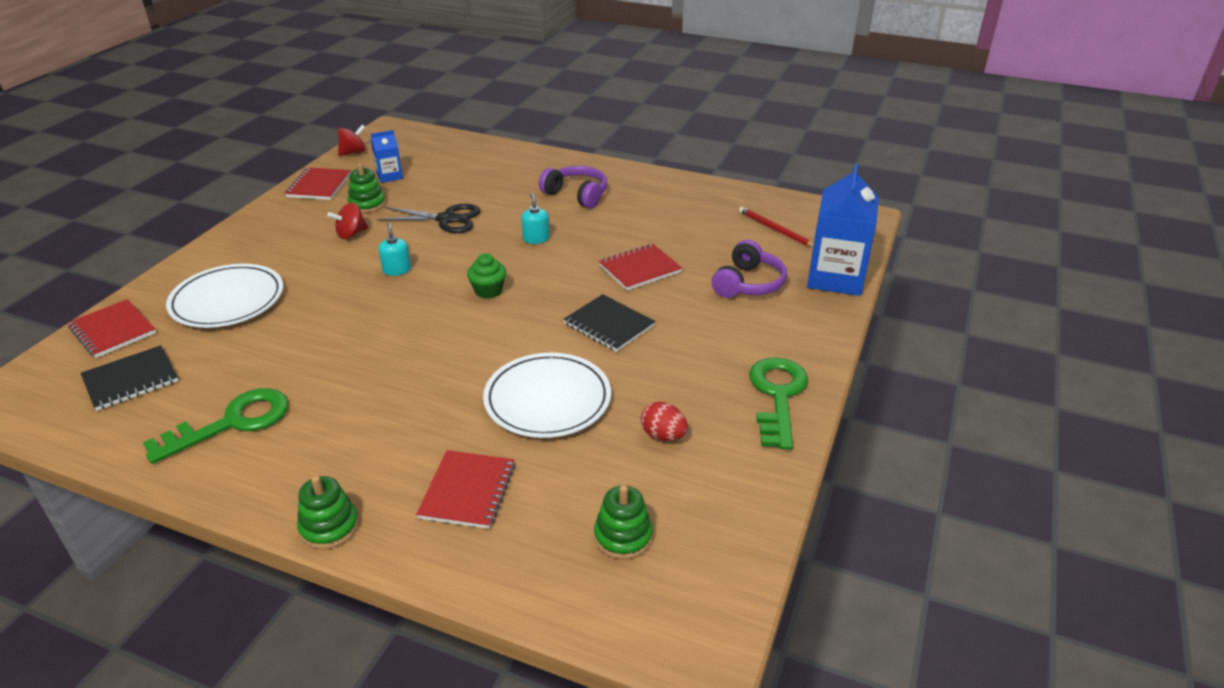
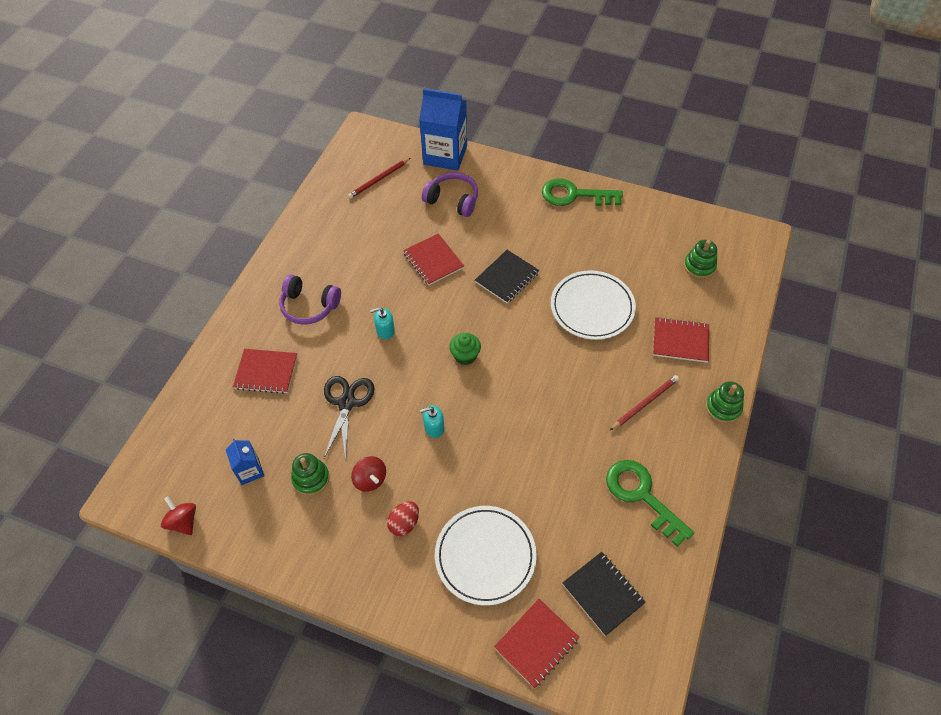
camera: 90 degrees left, 20 degrees up
red notebook [285,167,351,200] -> red notebook moved to [233,349,298,394]
purple headphones [539,166,607,208] -> purple headphones turned 105 degrees counterclockwise [279,274,341,325]
red egg [641,402,688,441] -> red egg moved to [387,501,419,536]
none -> red pencil [610,375,679,430]

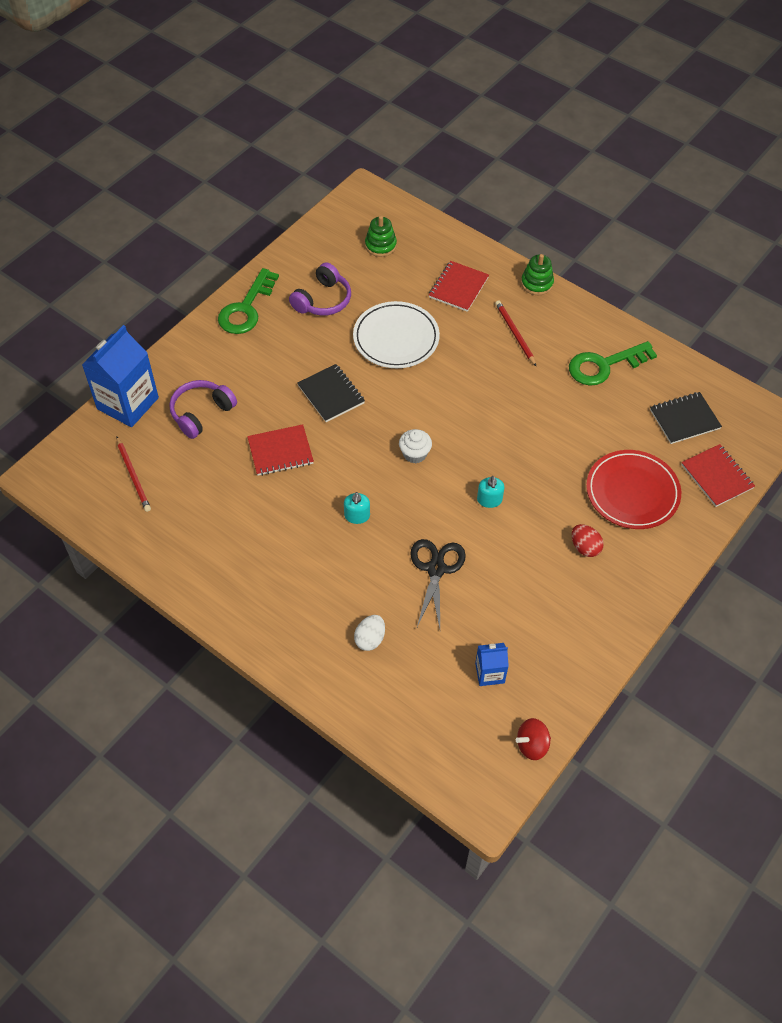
camera: 75 degrees left, 0 degrees up
red notebook [233,349,298,394] -> white egg [354,615,385,651]
purple headphones [279,274,341,325] -> purple headphones moved to [289,262,351,316]
green stacking toy [291,453,330,496] -> none
black scissors [324,376,375,461] -> black scissors turned 75 degrees clockwise [410,539,466,628]
red spinning top [351,456,386,492] -> none
white plate [435,506,537,605] -> red plate [586,450,681,529]
green cupcake [449,333,481,365] -> white cupcake [399,429,432,463]

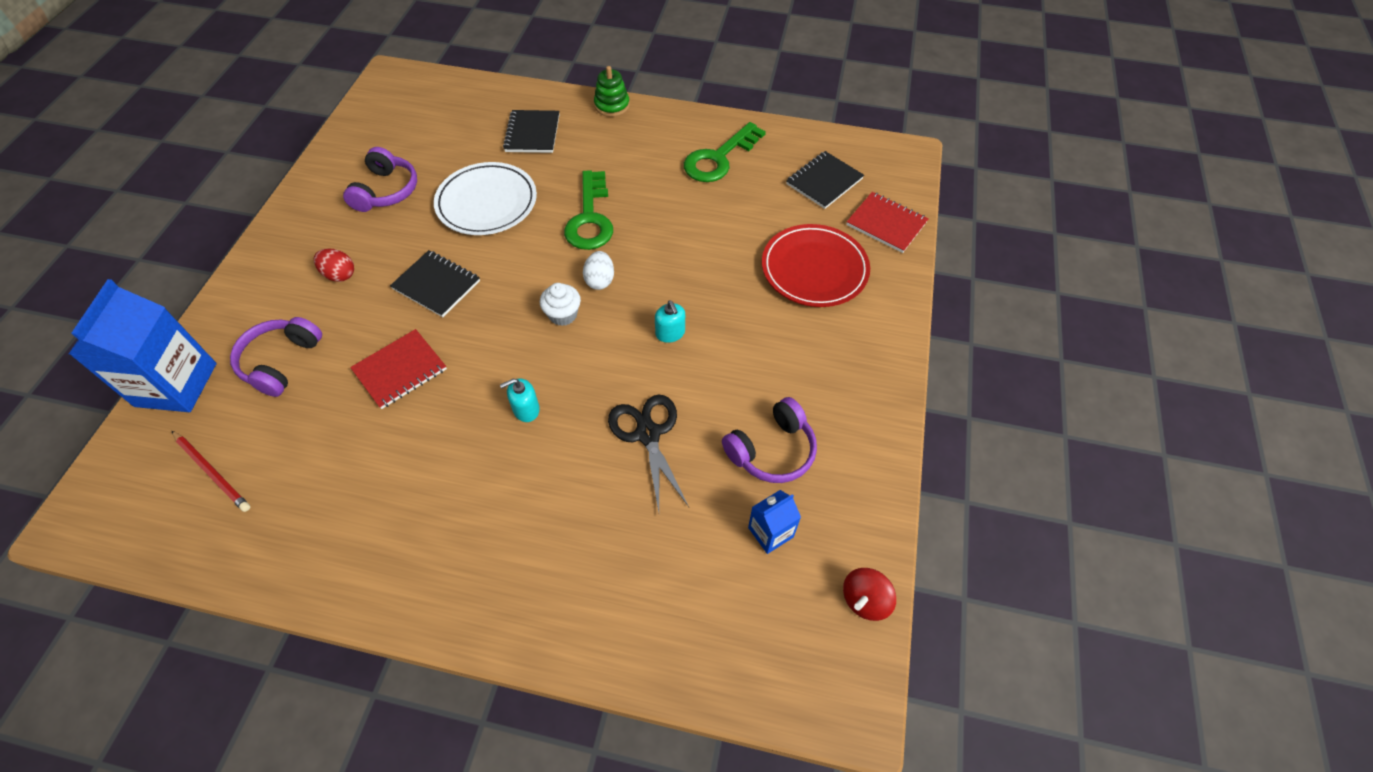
camera: 25 degrees left, 0 degrees up
green key [218,268,279,334] -> green key moved to [564,170,613,250]
turquoise soap dispenser [344,492,370,524] -> turquoise soap dispenser turned 90 degrees clockwise [500,378,540,422]
white egg [354,615,385,651] -> white egg moved to [583,251,614,290]
green stacking toy [365,216,397,257] -> none
red notebook [429,261,489,312] -> black notebook [503,110,559,153]
red pencil [495,300,536,366] -> none
red egg [572,524,604,557] -> red egg moved to [314,249,354,282]
none -> purple headphones [722,397,817,483]

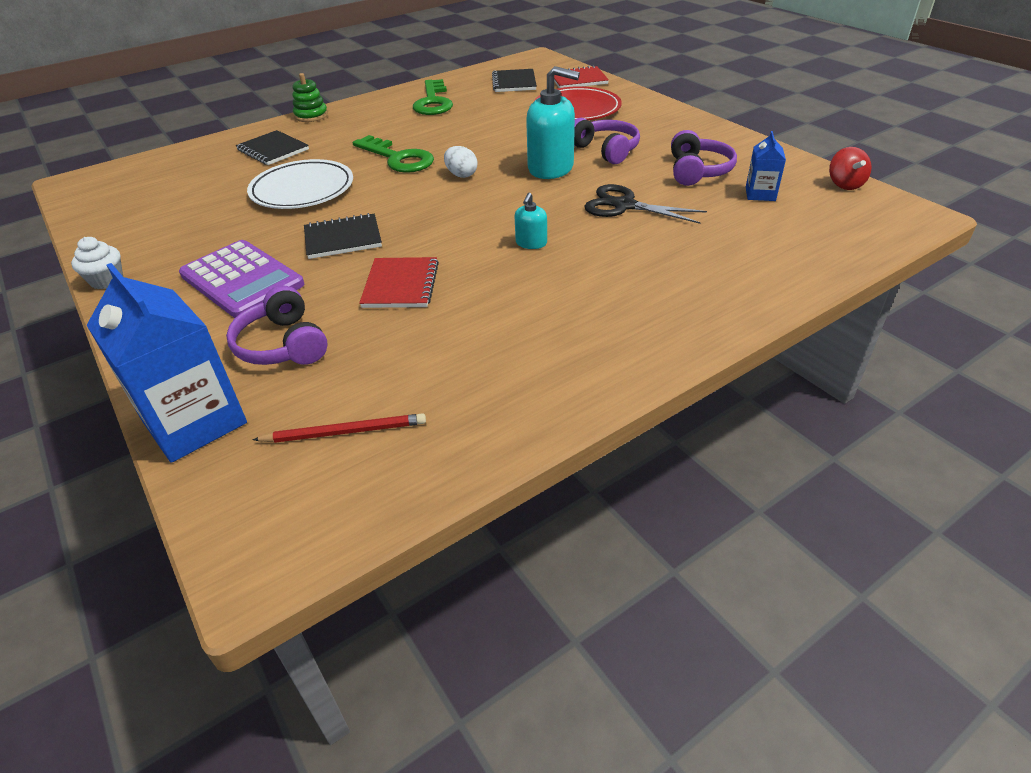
camera: 45 degrees left, 15 degrees down
red egg [314,249,354,282] -> purple calculator [179,240,304,318]
purple headphones [343,147,417,212] -> purple headphones moved to [574,118,640,164]
white cupcake [540,283,581,326] -> white cupcake moved to [71,237,123,289]
turquoise soap dispenser [655,301,685,343] -> turquoise soap dispenser [526,66,580,179], size x2.06

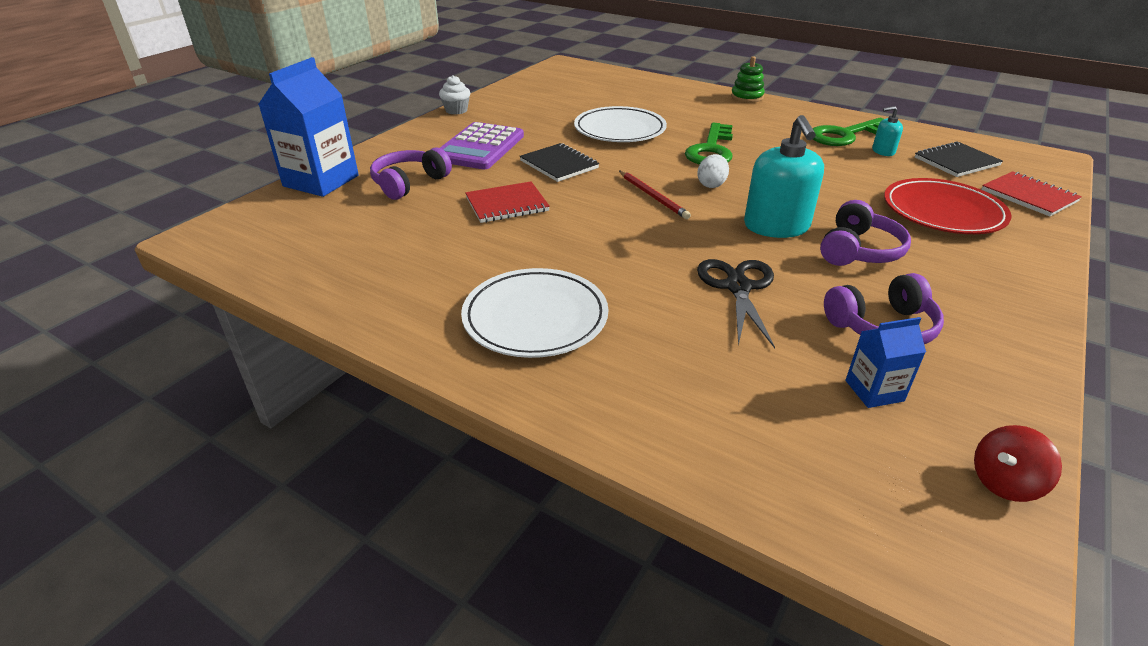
camera: 65 degrees right, 5 degrees down
black notebook [236,130,309,165] -> none
red pencil [253,413,426,443] -> red pencil moved to [619,170,691,219]
turquoise soap dispenser [515,193,547,249] -> turquoise soap dispenser moved to [872,106,903,156]
none -> white plate [461,268,608,358]

